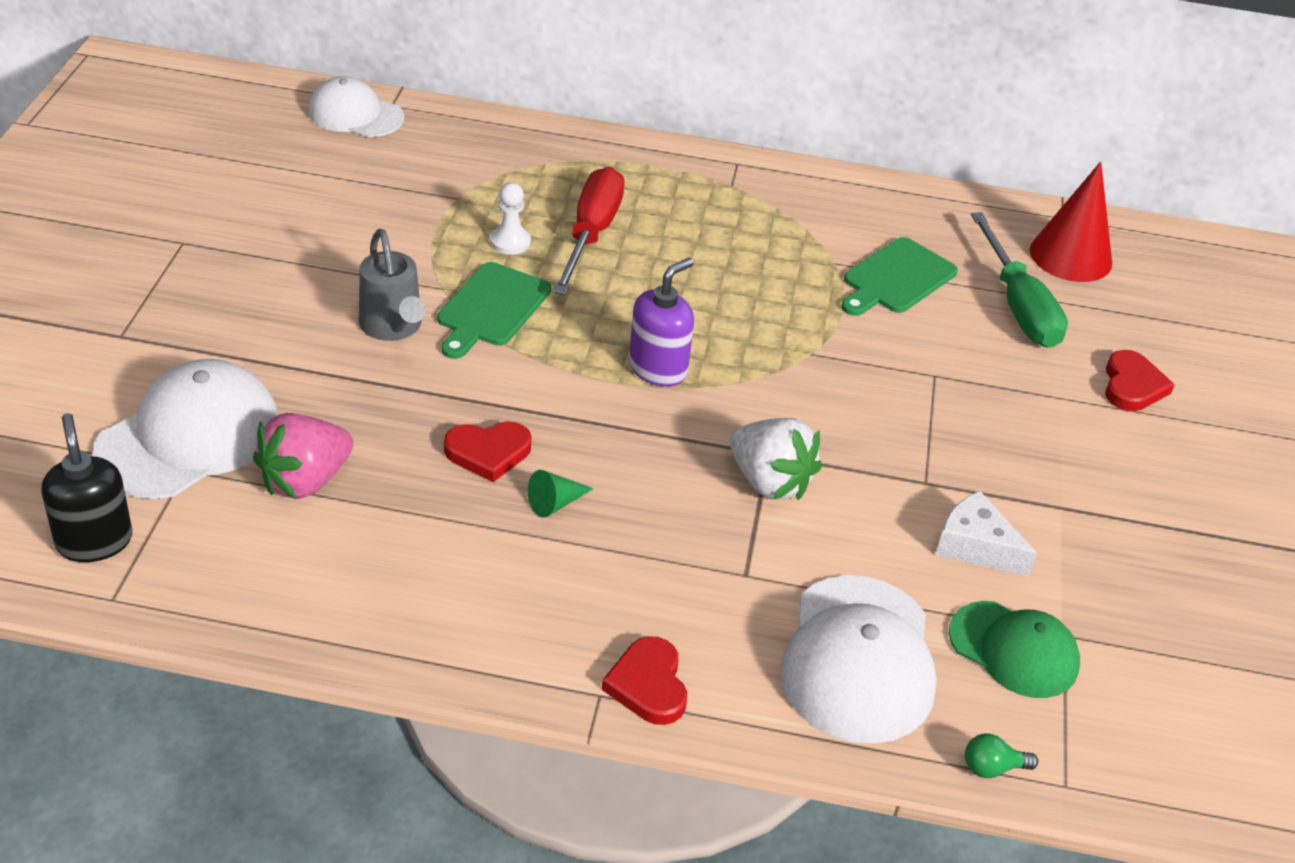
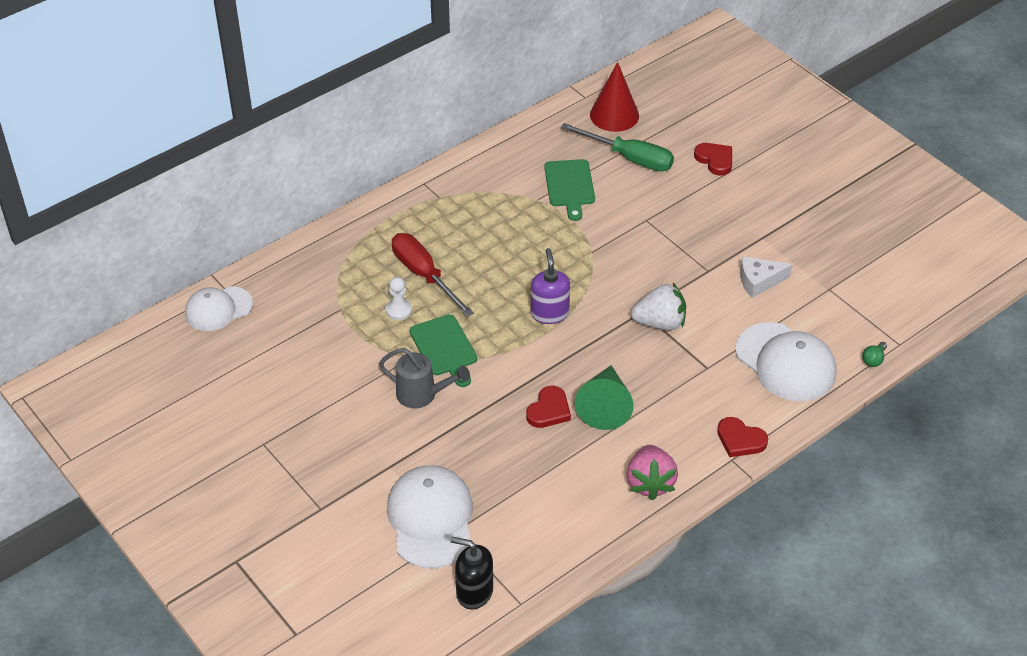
camera: 45 degrees left, 5 degrees up
pink strawberry [253,413,354,499] -> pink strawberry moved to [627,445,678,500]
green cone [528,470,594,518] -> green cone [575,365,634,430], size x2.13
green cap [949,601,1080,698] -> none

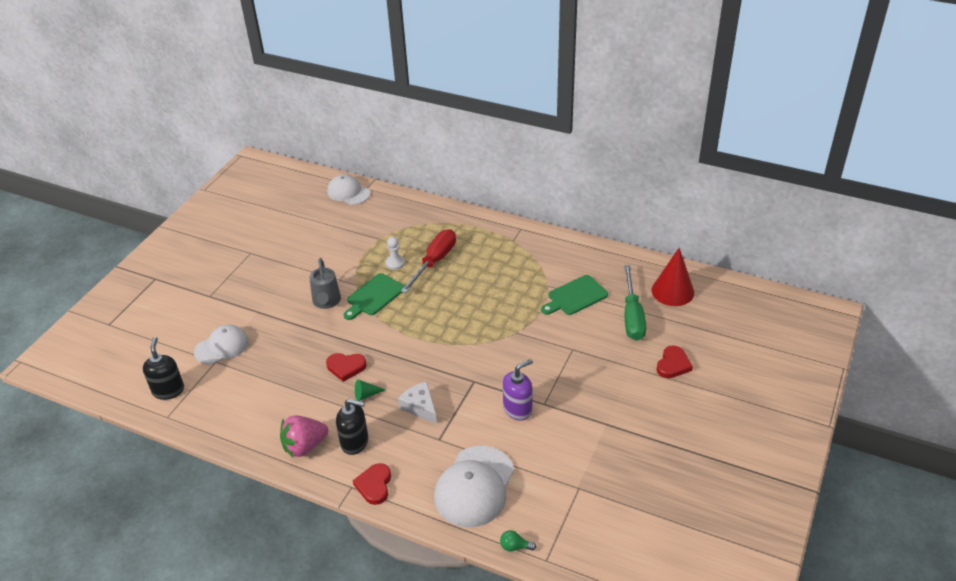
camera: 65 degrees right, 5 degrees down
white cap [387,465,473,569] -> white cap [194,325,249,364], size x0.65
purple soap dispenser [531,248,570,324] -> purple soap dispenser moved to [503,359,533,421]
green cone [575,365,634,430] -> green cone [355,380,386,401], size x0.47
white strawberry [631,283,686,330] -> none
white cheese [740,256,792,298] -> white cheese moved to [398,382,437,424]
none -> black soap dispenser [336,398,368,455]

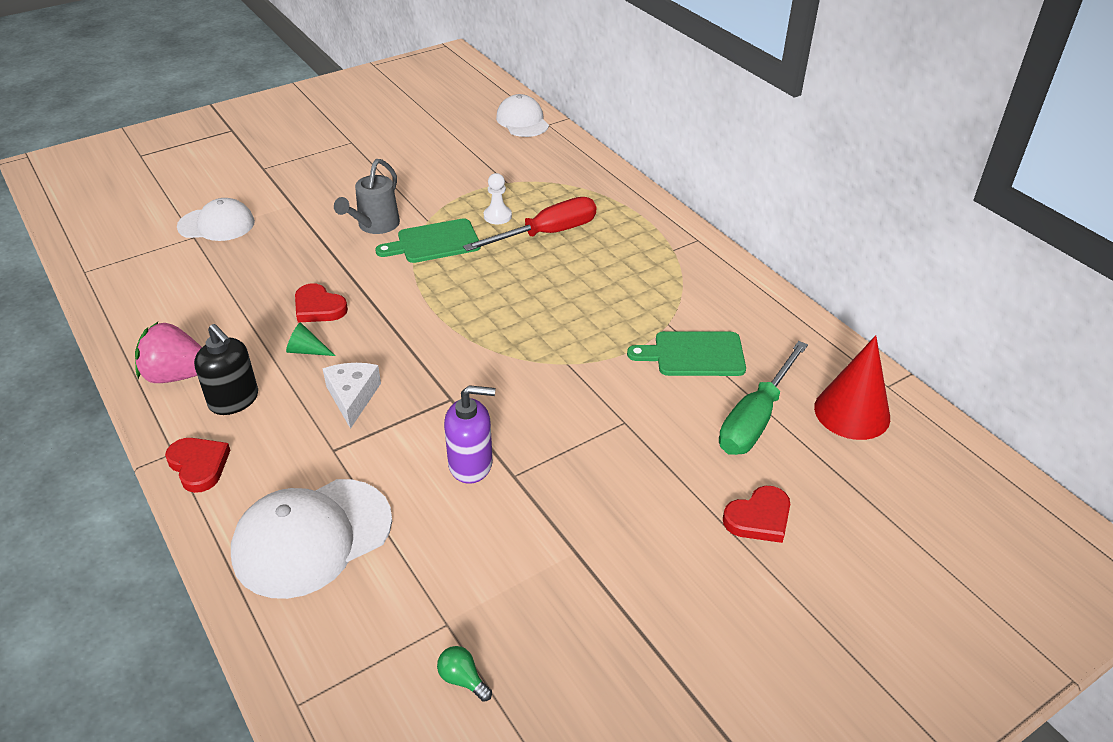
camera: 30 degrees right, 0 degrees up
black soap dispenser [143,337,184,400] -> none
red heart [353,463,391,505] -> red heart turned 105 degrees clockwise [165,438,231,493]
green light bulb [500,530,536,551] -> green light bulb moved to [437,646,492,702]

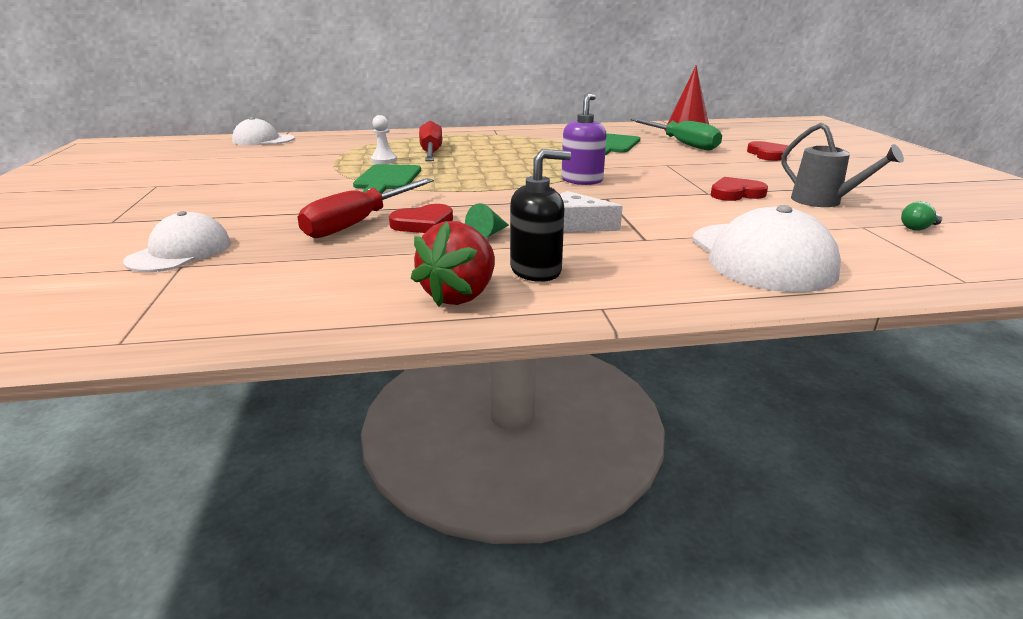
camera: 65 degrees left, 15 degrees down
pink strawberry [135,322,202,383] -> red strawberry [411,221,495,307]
red heart [165,438,231,493] -> red heart moved to [711,177,768,201]
grey watering can [334,159,400,234] -> grey watering can moved to [781,123,904,207]
purple soap dispenser [444,385,495,484] -> purple soap dispenser moved to [561,93,607,185]
none -> red screwdriver [298,178,434,238]

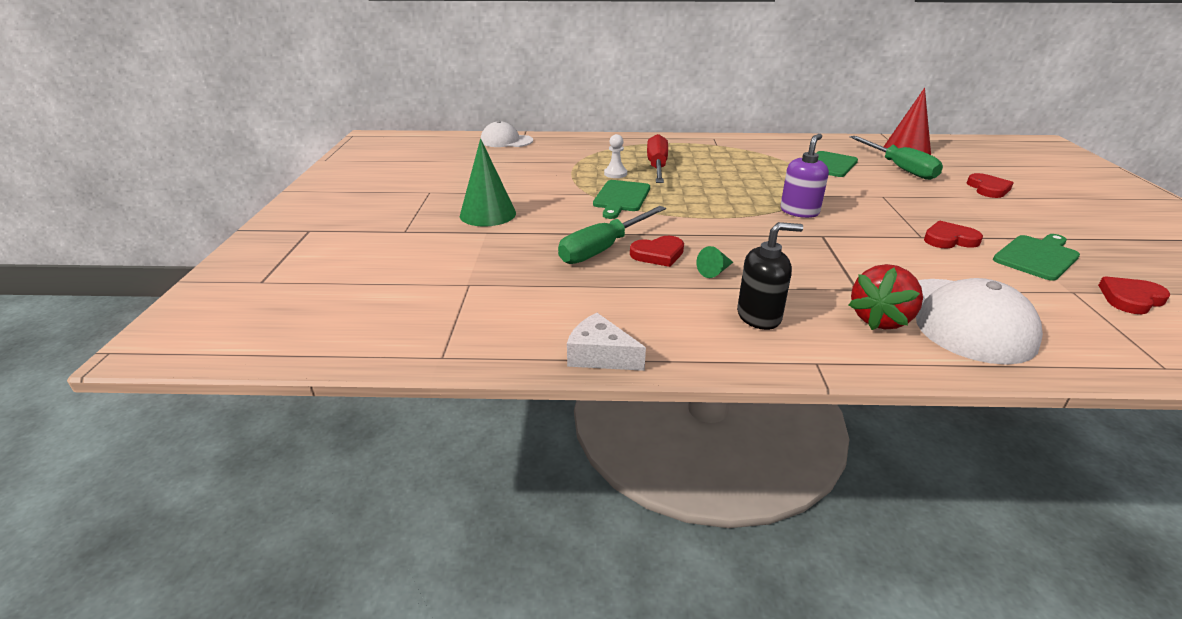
camera: 10 degrees right, 5 degrees up
white cap [123,211,231,272] -> none
red screwdriver [298,178,434,238] -> green screwdriver [558,206,666,264]
red strawberry [411,221,495,307] -> red strawberry moved to [849,264,923,330]
white cheese [560,191,623,233] -> white cheese moved to [567,313,646,371]
grey watering can [781,123,904,207] -> green cutting board [993,234,1080,281]
green light bulb [901,201,942,231] -> red heart [1098,276,1171,314]
none -> green cone [460,138,516,227]

